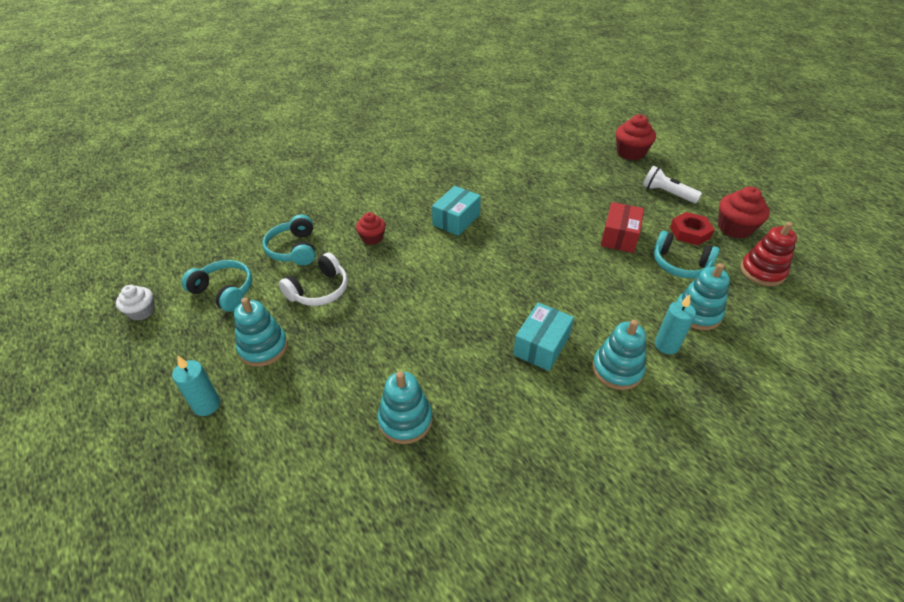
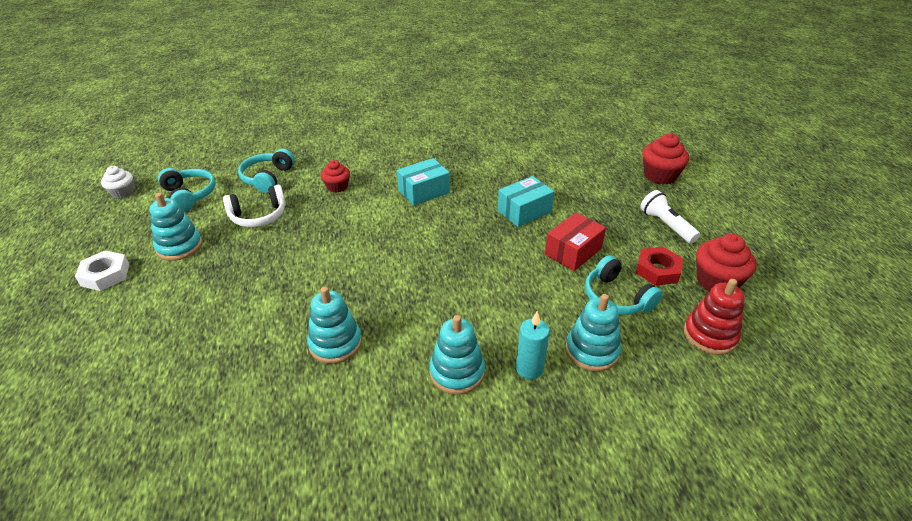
camera: 25 degrees right, 5 degrees down
turquoise candle [172,356,220,416] -> white nut [75,250,130,291]
turquoise stacking toy [377,371,432,444] -> turquoise stacking toy moved to [307,287,362,364]
turquoise box [513,302,574,371] -> turquoise box moved to [497,176,555,227]

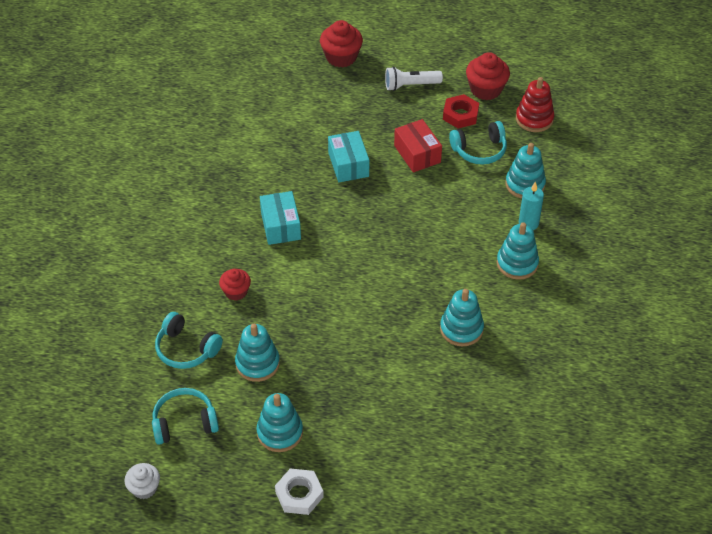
camera: 70 degrees left, 10 degrees up
white headphones [223,185,286,227] -> turquoise stacking toy [235,324,280,382]

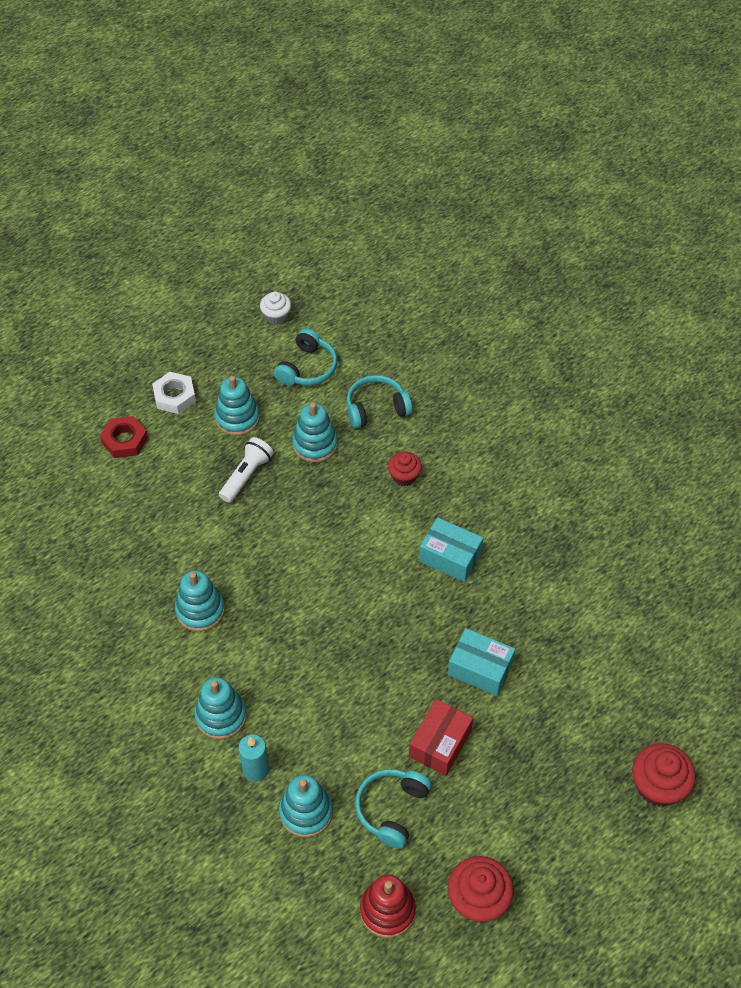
camera: 130 degrees right, 5 degrees up
white flashlight [385,67,443,91] -> white flashlight moved to [219,437,274,503]
red box [394,119,442,173] -> red box turned 75 degrees counterclockwise [409,699,473,776]
red nut [443,94,479,129] -> red nut moved to [100,416,148,458]

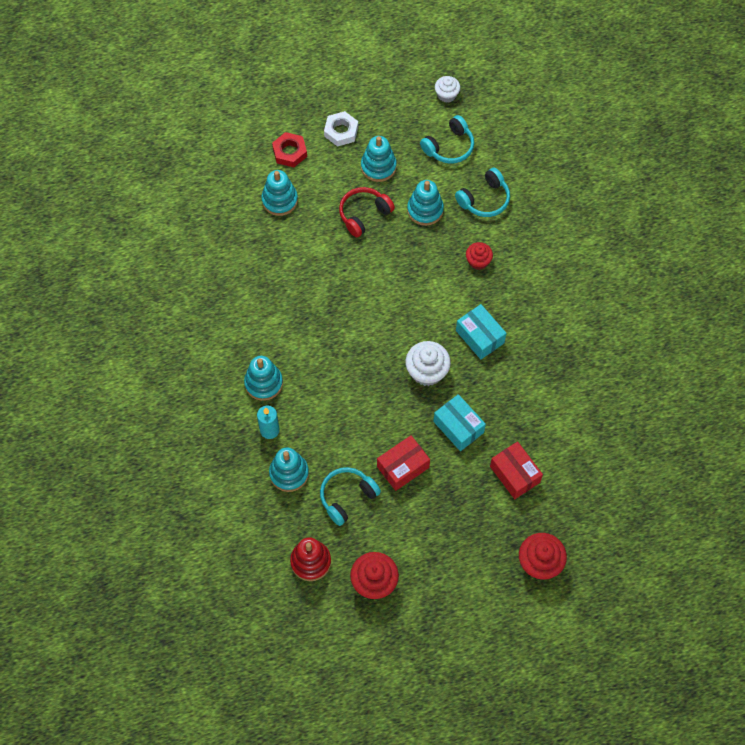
camera: 25 degrees right, 10 degrees up
turquoise stacking toy [175,570,225,632] -> turquoise stacking toy moved to [261,170,298,216]
white flashlight [219,437,274,503] -> red headphones [339,187,395,238]
turquoise headphones [347,375,412,429] -> turquoise headphones turned 135 degrees clockwise [455,168,510,217]
none -> white cupcake [405,341,451,386]
none -> red box [490,441,543,499]

